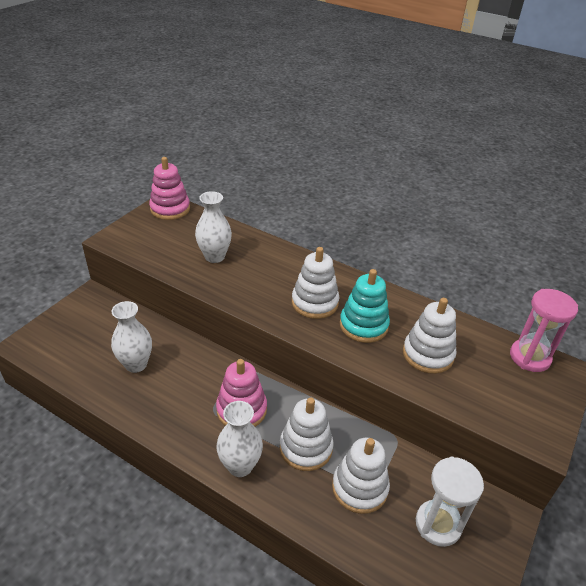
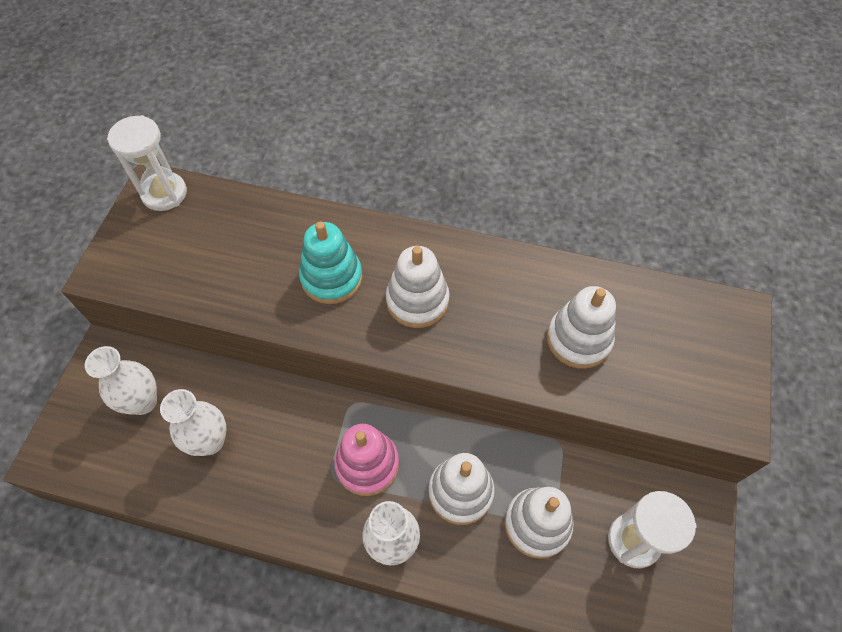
camera: 15 degrees left, 20 degrees up
pink stacking toy [149,157,190,220] -> white hourglass [107,115,187,211]
white vase [195,191,232,263] -> white vase moved to [85,346,157,415]
turquoise stacking toy [340,269,390,343] -> turquoise stacking toy moved to [299,221,363,304]
pink hourglass [510,289,578,372] -> none

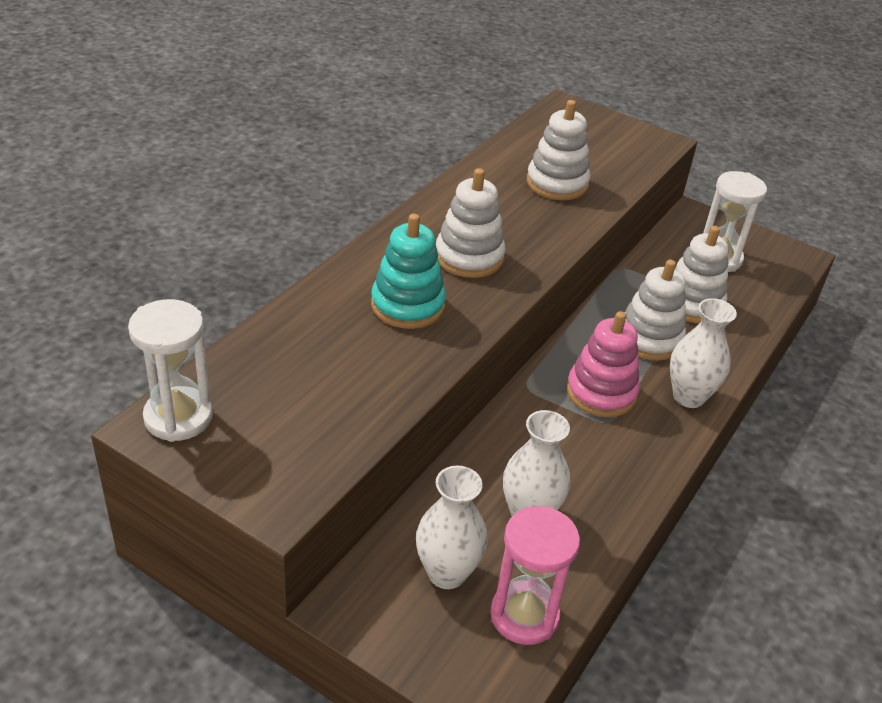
camera: 75 degrees left, 20 degrees down
none -> pink hourglass [490,506,580,645]

